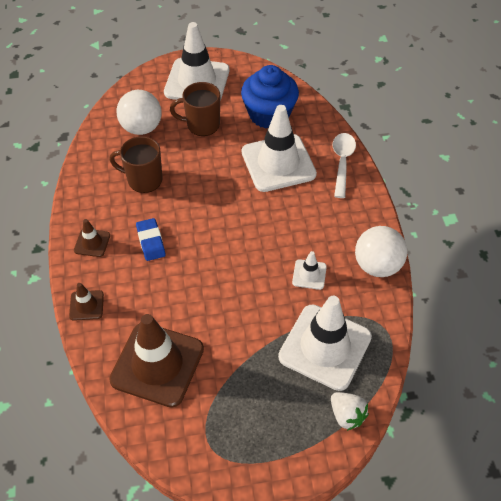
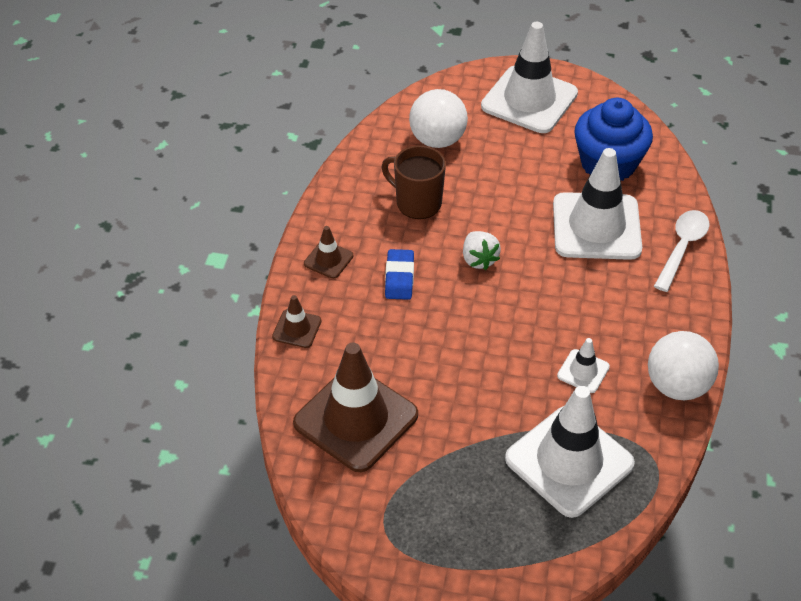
camera: 20 degrees right, 5 degrees down
brown mug [170,82,220,136] -> none
white strawberry [331,392,369,431] -> white strawberry moved to [463,231,501,270]

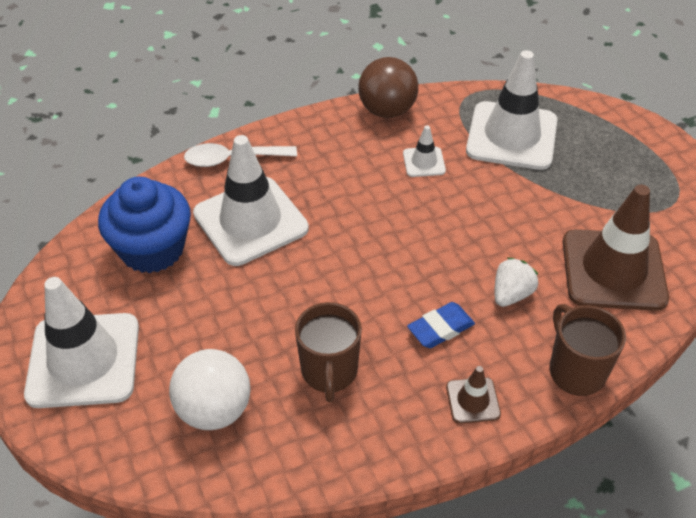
camera: 125 degrees left, 0 degrees up
brown traffic cone [272,295,321,348] -> brown mug [549,304,626,396]
white strawberry [463,231,501,270] -> white strawberry moved to [495,258,538,307]
white ball [648,331,719,400] -> brown ball [358,57,418,118]

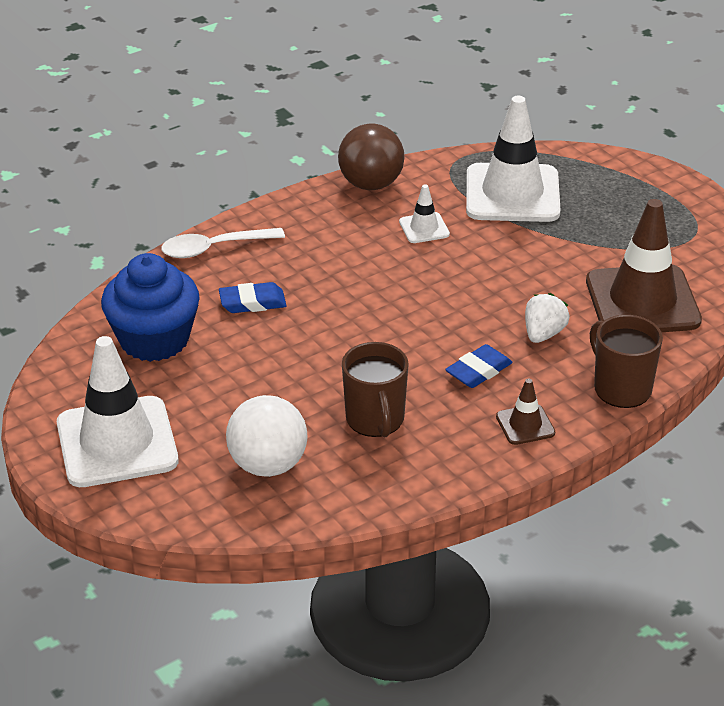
camera: 10 degrees left, 10 degrees down
white traffic cone [193,135,309,266] -> blue eraser [219,282,287,313]

